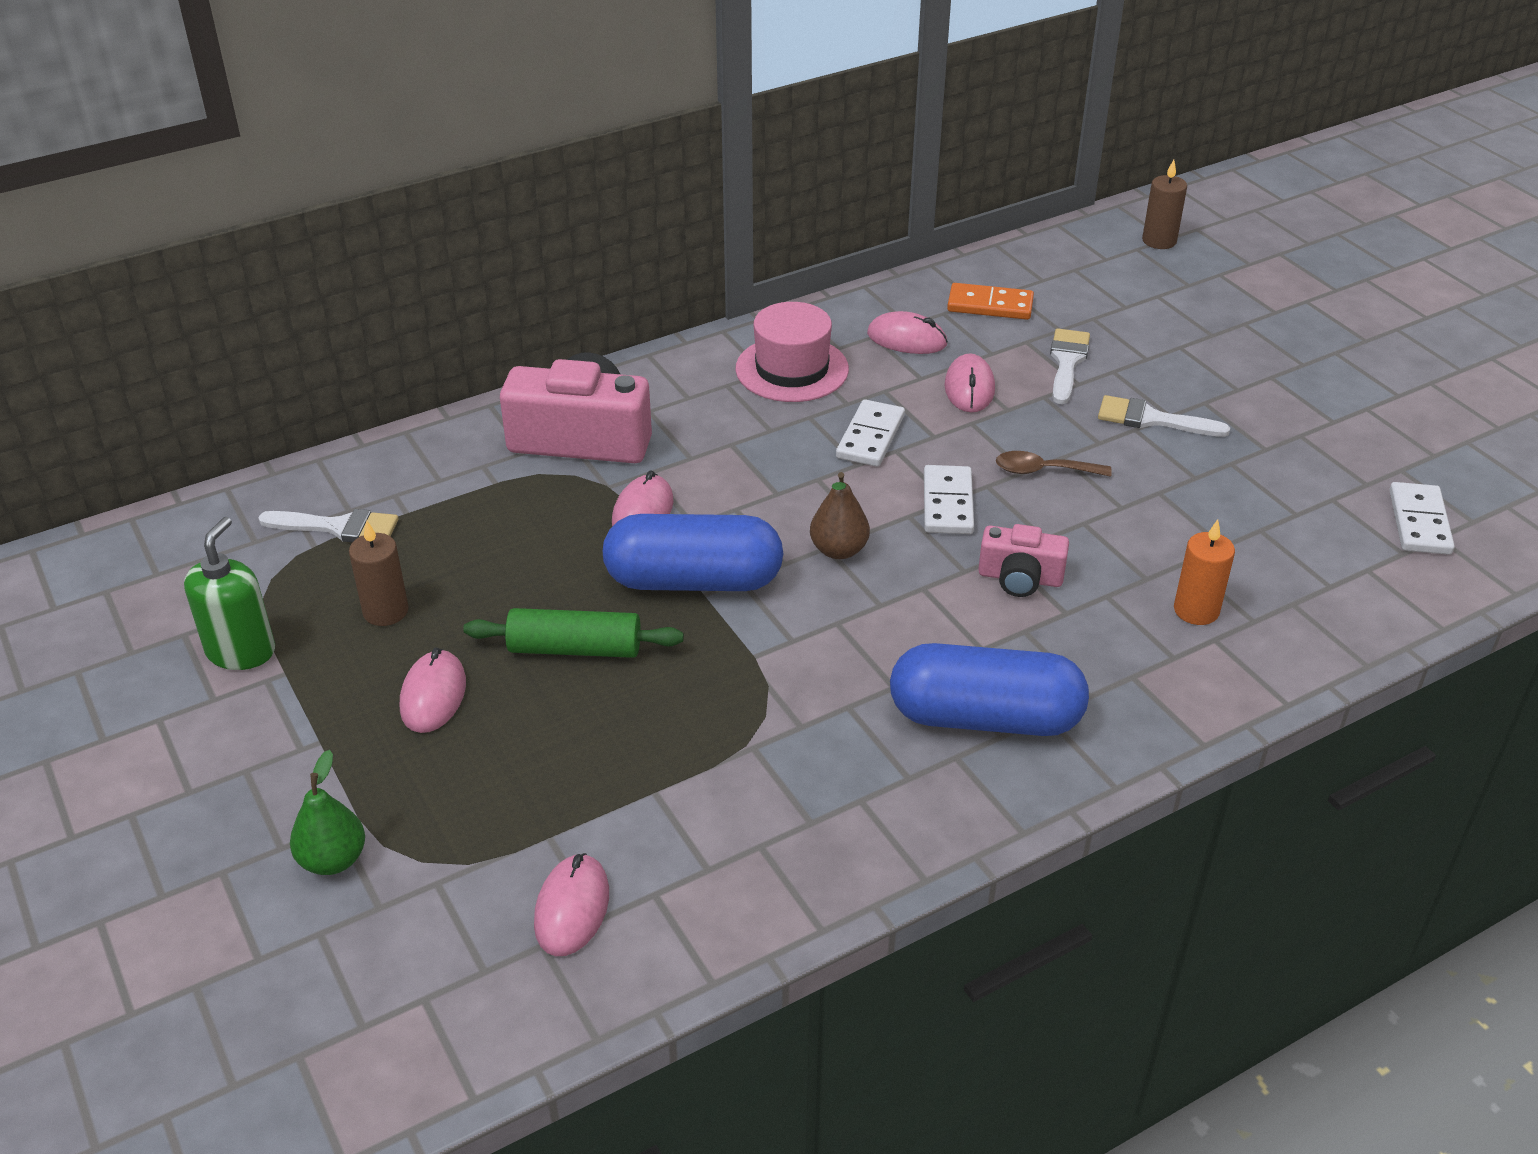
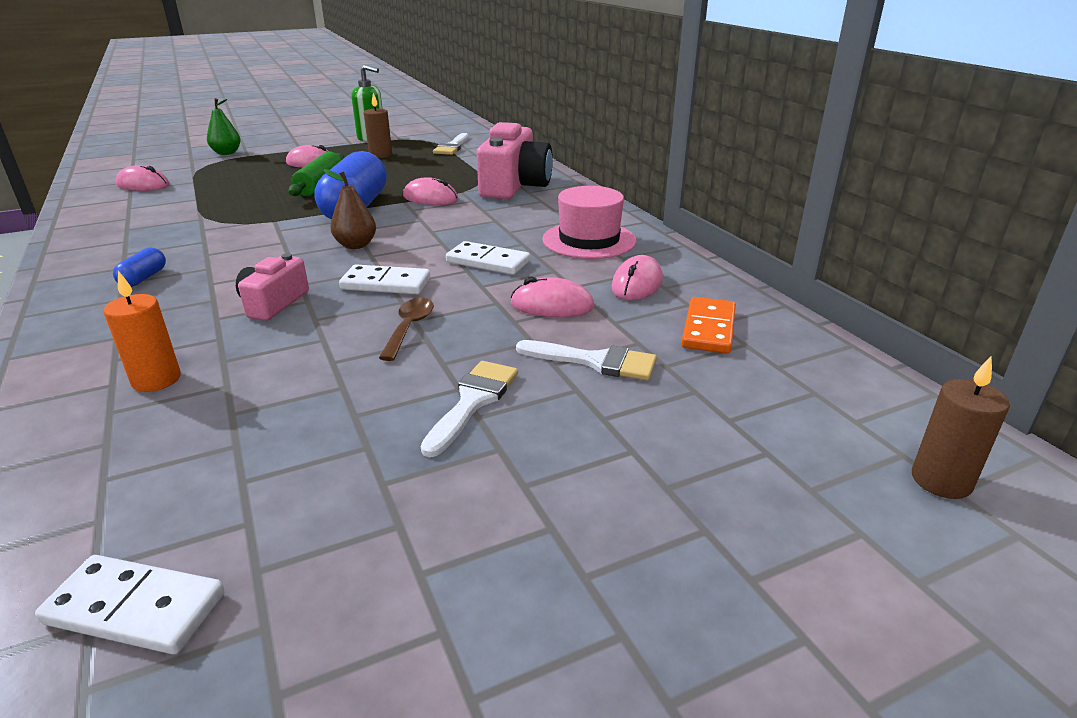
camera: 95 degrees right, 10 degrees down
blue capsule [890,643,1089,736] -> blue capsule [113,248,166,287], size x0.42

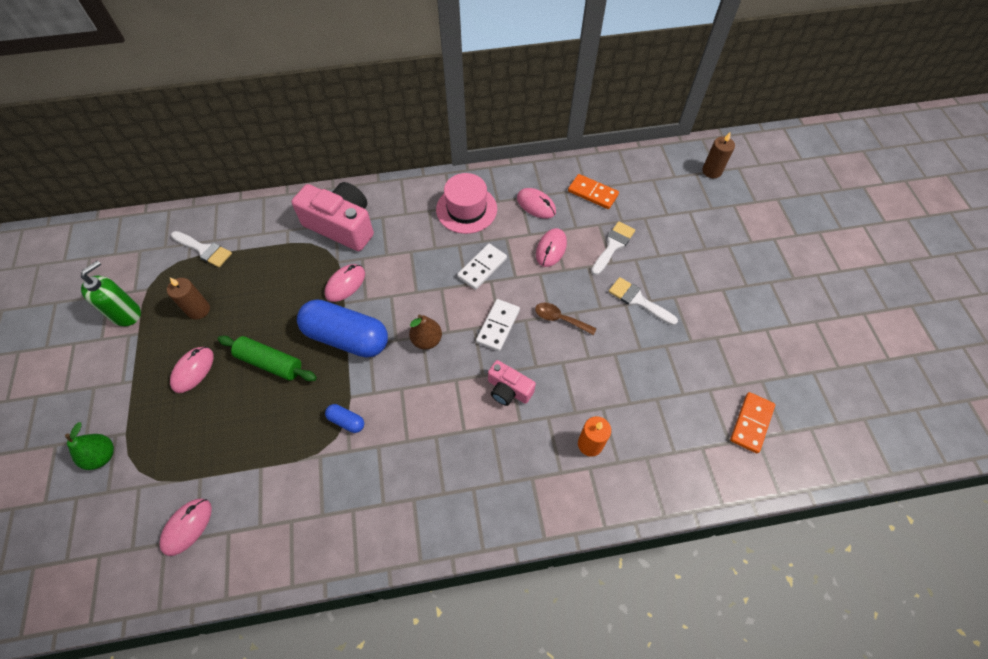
camera: 75 degrees left, 30 degrees up
white domino [35,555,225,655] -> orange domino [730,392,775,453]
blue capsule [113,248,166,287] -> blue capsule moved to [325,404,364,433]

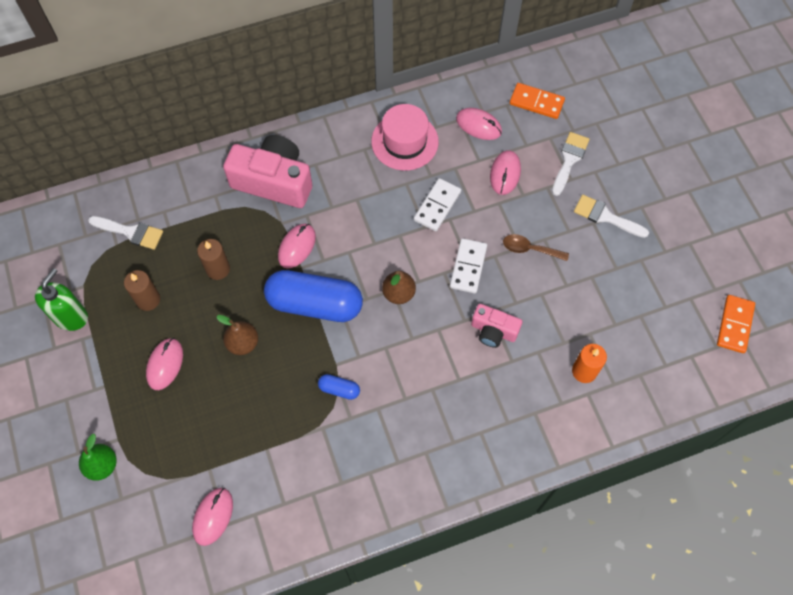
camera: 10 degrees left, 5 degrees up
green rolling pin [218,336,317,381] -> brown pear [216,315,258,355]
brown candle [702,132,735,178] -> brown candle moved to [197,239,230,280]

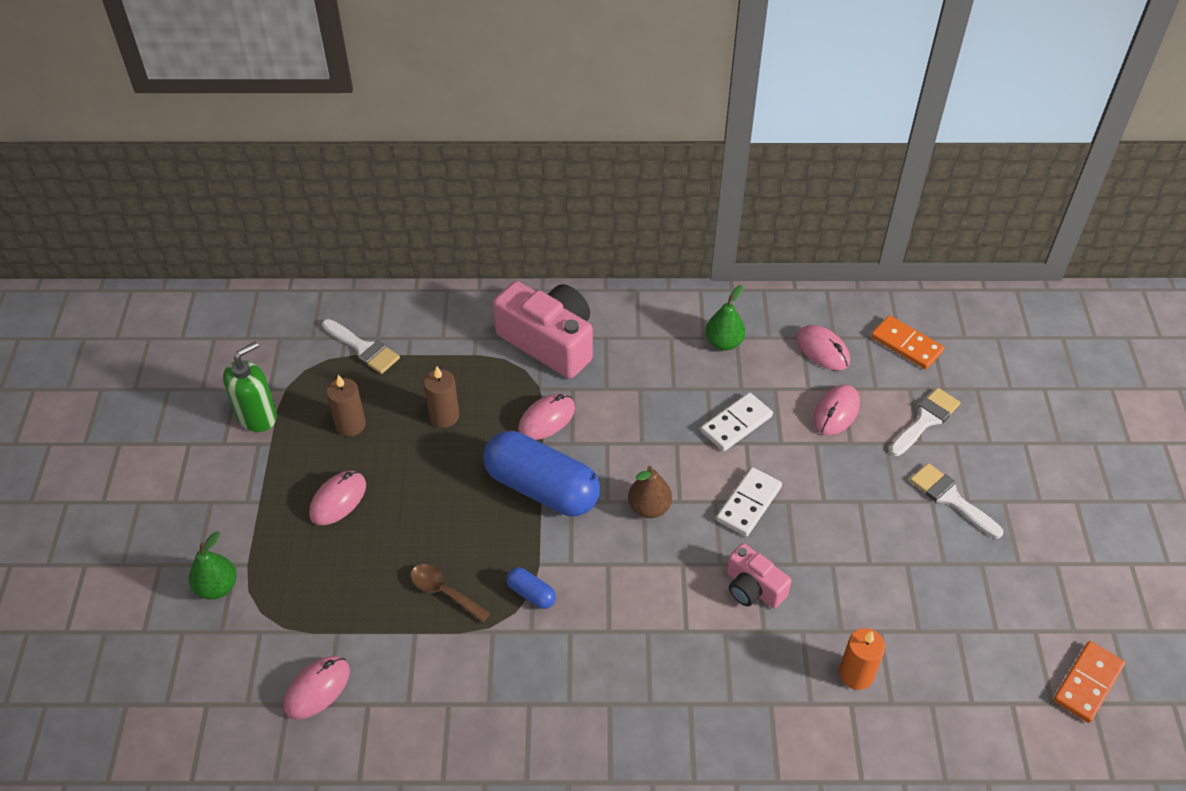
camera: 20 degrees right, 15 degrees down
brown pear [216,315,258,355] -> none
pink hat [371,104,439,171] -> green pear [705,285,745,351]
brown spoon [503,234,569,261] -> brown spoon moved to [411,564,491,623]

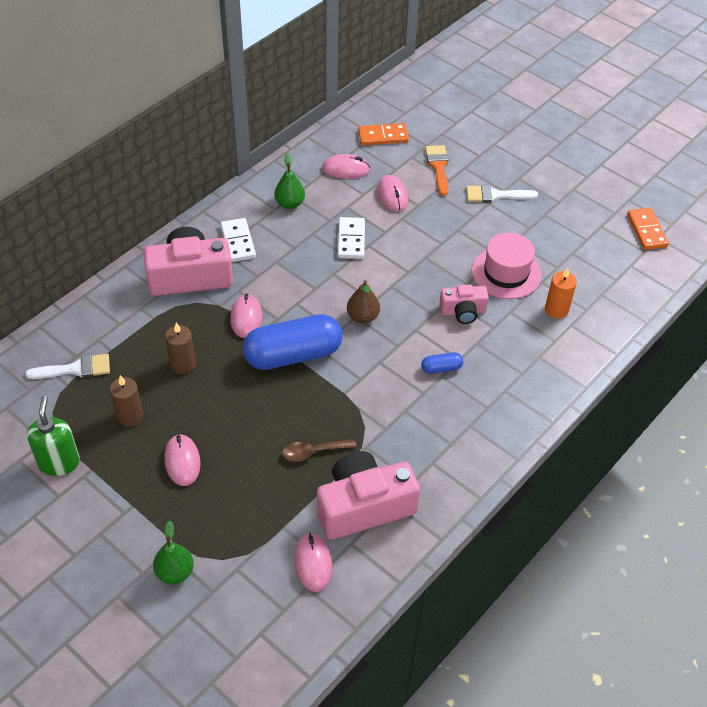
camera: 50 degrees left, 0 degrees up
blue capsule [506,567,556,609] -> blue capsule moved to [421,352,463,374]
white domino [716,467,782,536] -> white domino moved to [221,218,256,262]
white brush [890,388,960,456] -> orange brush [425,145,449,196]
none -> pink camera [317,451,420,540]
none -> pink hat [472,232,541,299]

